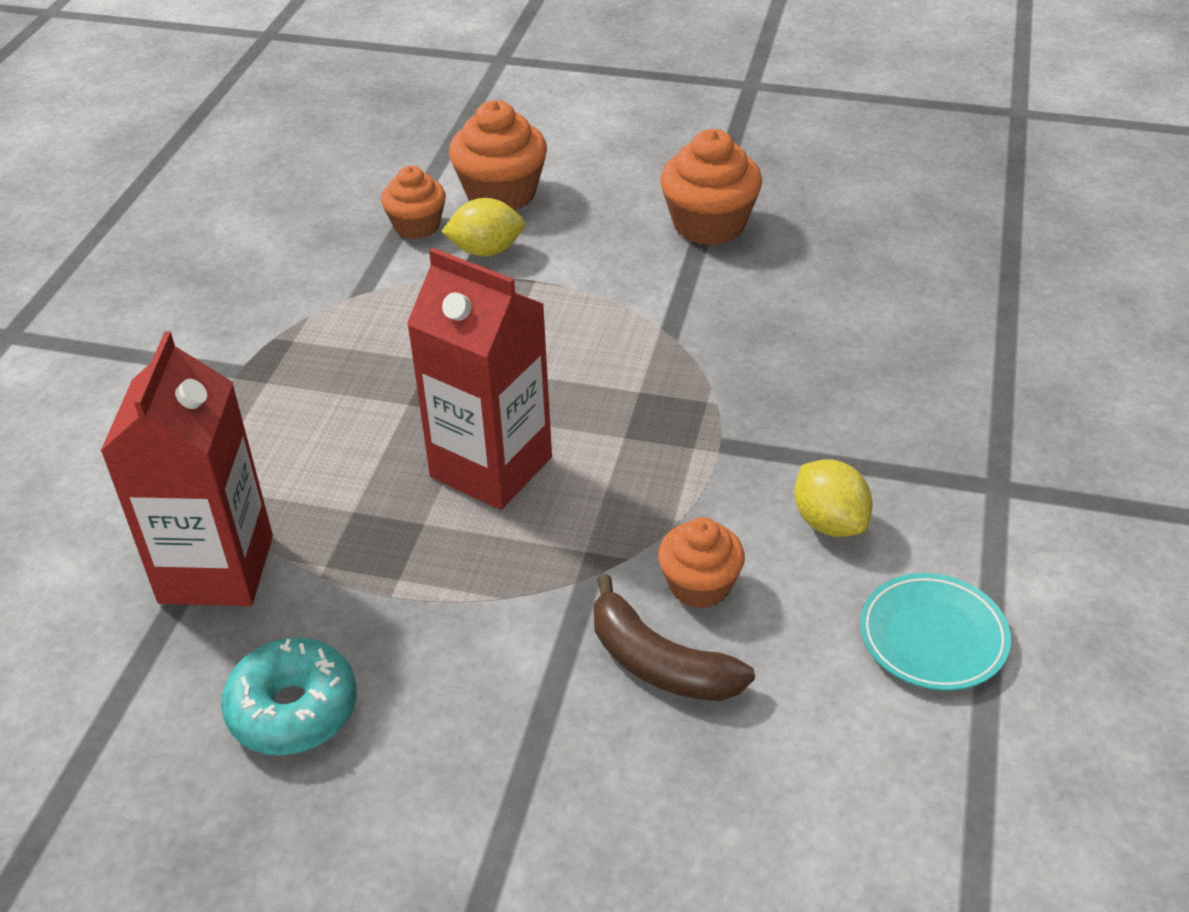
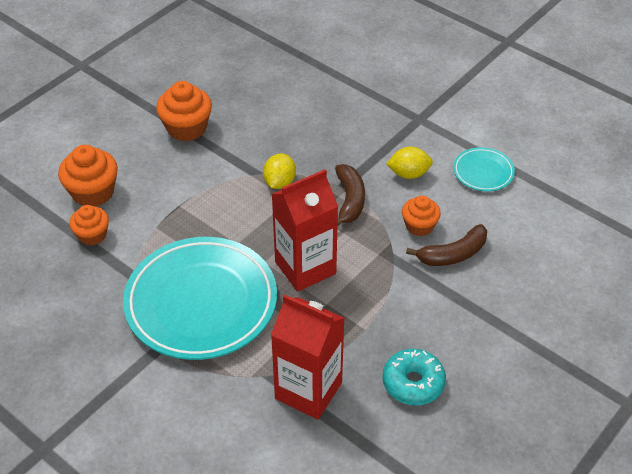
camera: 65 degrees left, 5 degrees up
yellow lemon [441,198,525,256] -> yellow lemon moved to [263,154,296,189]
none -> turquoise plate [123,237,277,360]
none -> brown banana [335,164,365,226]

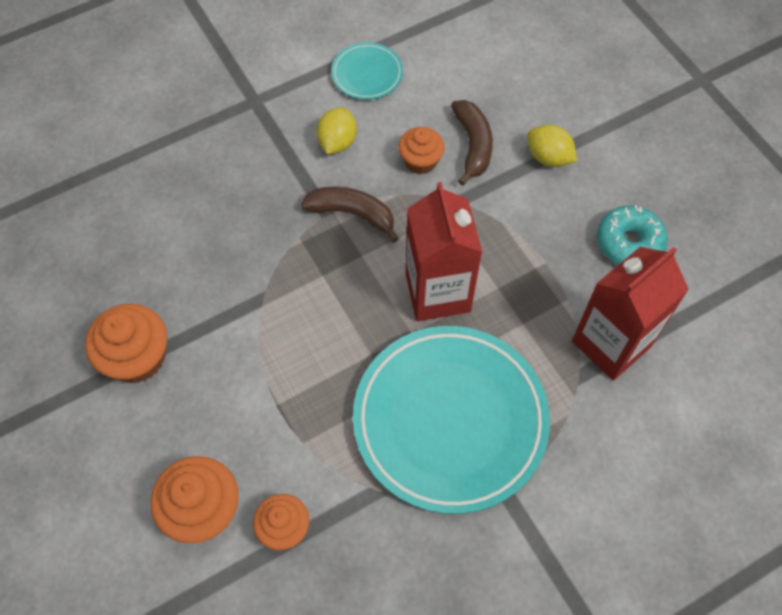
camera: 70 degrees left, 15 degrees up
yellow lemon [263,154,296,189] -> yellow lemon moved to [527,125,577,167]

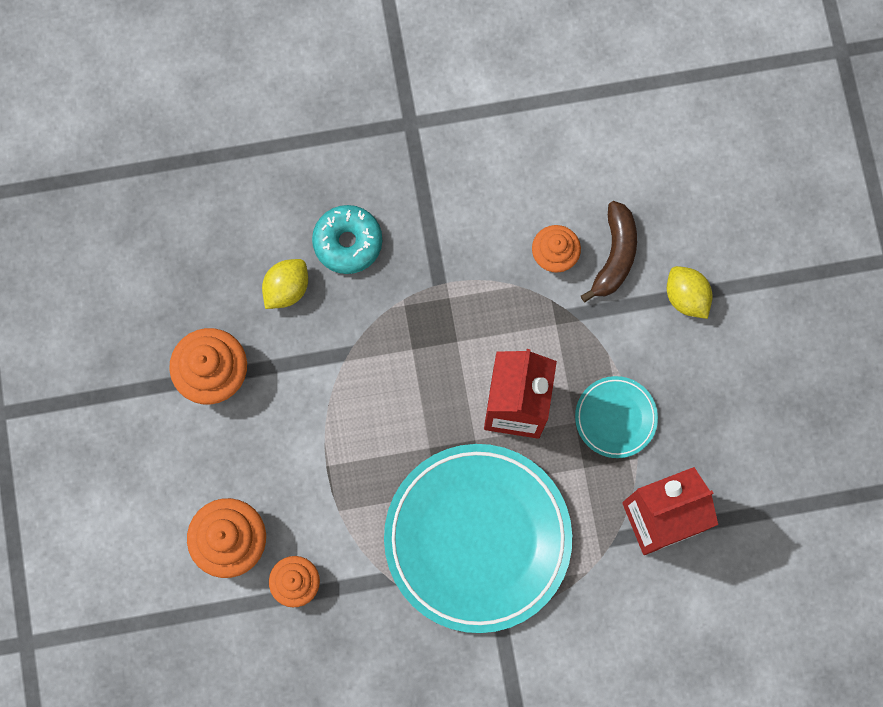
camera: 20 degrees right, 15 degrees up
brown banana [301,187,399,243] -> none
yellow lemon [317,108,357,154] -> yellow lemon moved to [262,259,308,309]
turquoise plate [331,42,403,100] -> turquoise plate moved to [575,376,658,458]
turquoise donut [597,205,668,265] -> turquoise donut moved to [312,205,382,274]

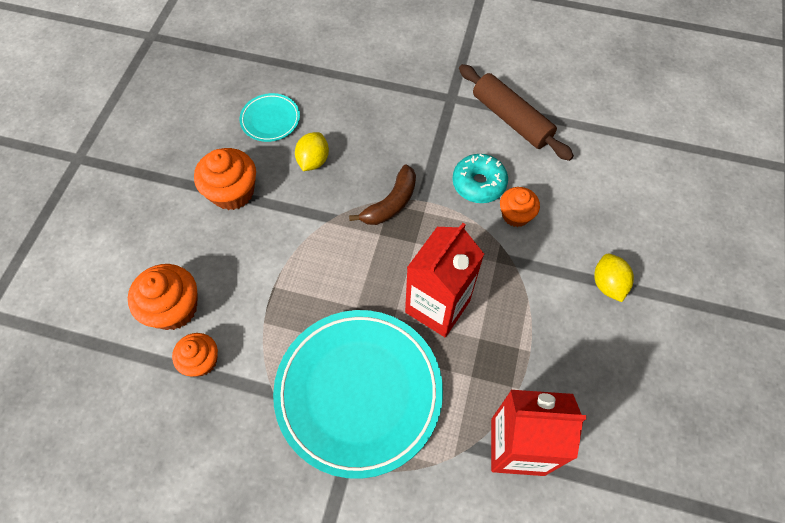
camera: 25 degrees right, 15 degrees down
yellow lemon [262,259,308,309] -> yellow lemon turned 45 degrees counterclockwise [295,132,329,171]
turquoise donut [312,205,382,274] -> turquoise donut moved to [452,154,508,203]
turquoise plate [575,376,658,458] -> turquoise plate moved to [240,93,300,142]
brown banana [581,201,637,302] -> brown banana moved to [349,165,416,225]
none -> brown rolling pin [459,64,574,161]

